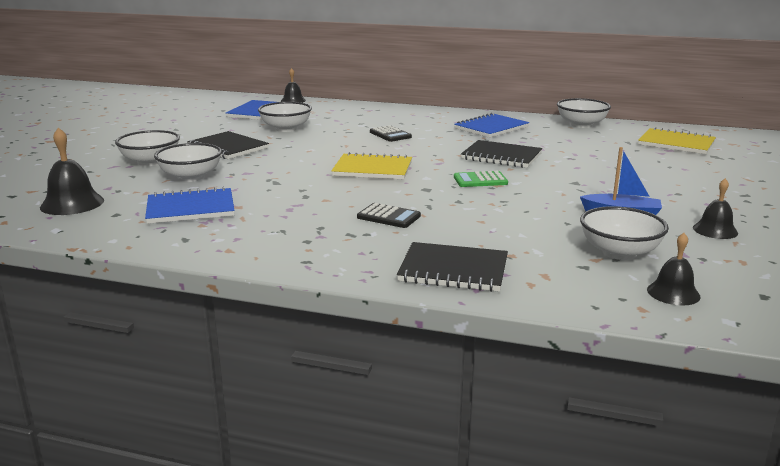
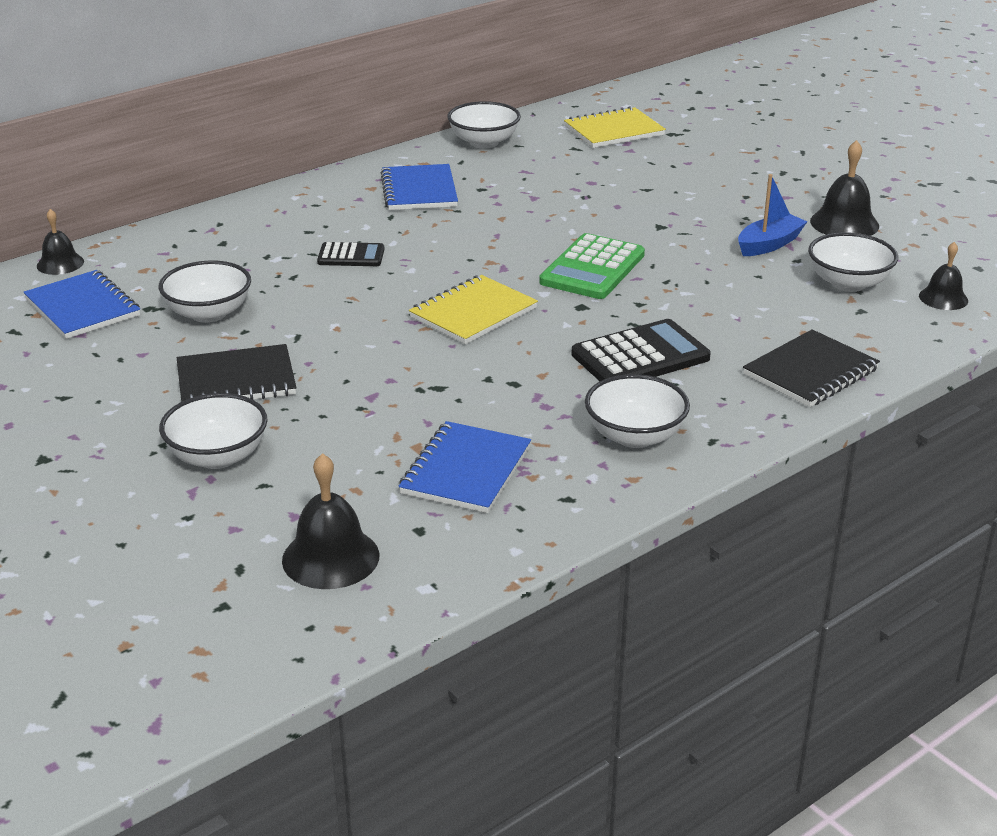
camera: 55 degrees left, 10 degrees up
white bowl [154,143,222,182] -> white bowl moved to [585,374,690,448]
black calculator [357,203,421,228] -> black calculator [571,319,711,381], size x1.70
green calculator [454,171,508,187] -> green calculator [539,233,645,299], size x1.70
black notebook [461,140,542,168] -> none
black bell [693,178,738,239] -> black bell [810,140,879,236], size x1.55

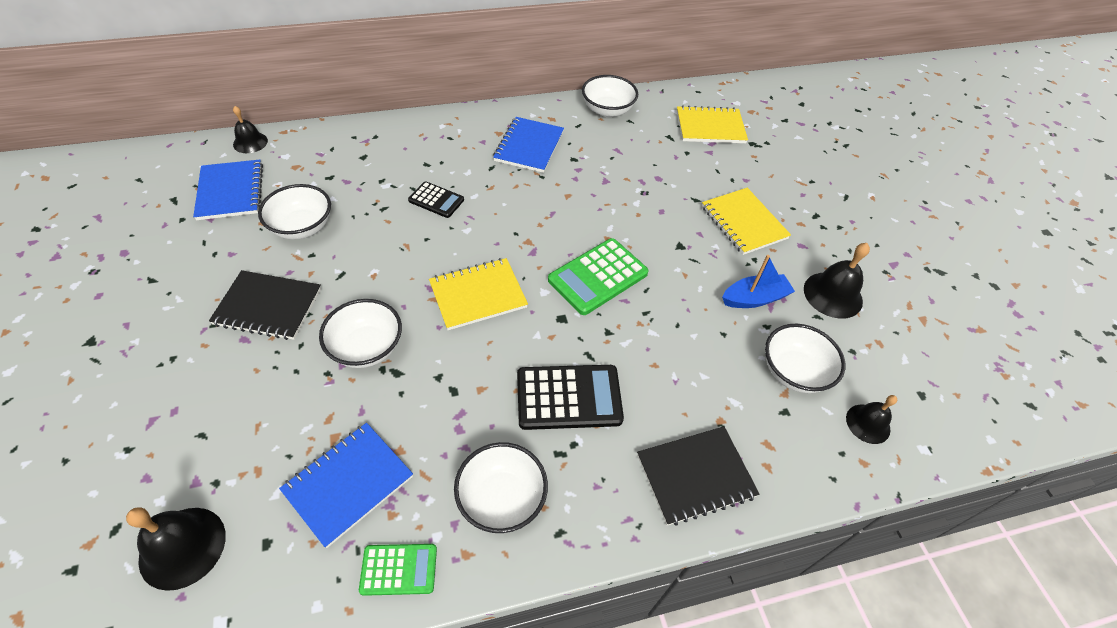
camera: 20 degrees right, 20 degrees up
white bowl [159,393,268,469] -> white bowl moved to [319,299,402,368]
none -> green calculator [359,544,437,596]
none -> yellow notebook [702,188,791,255]

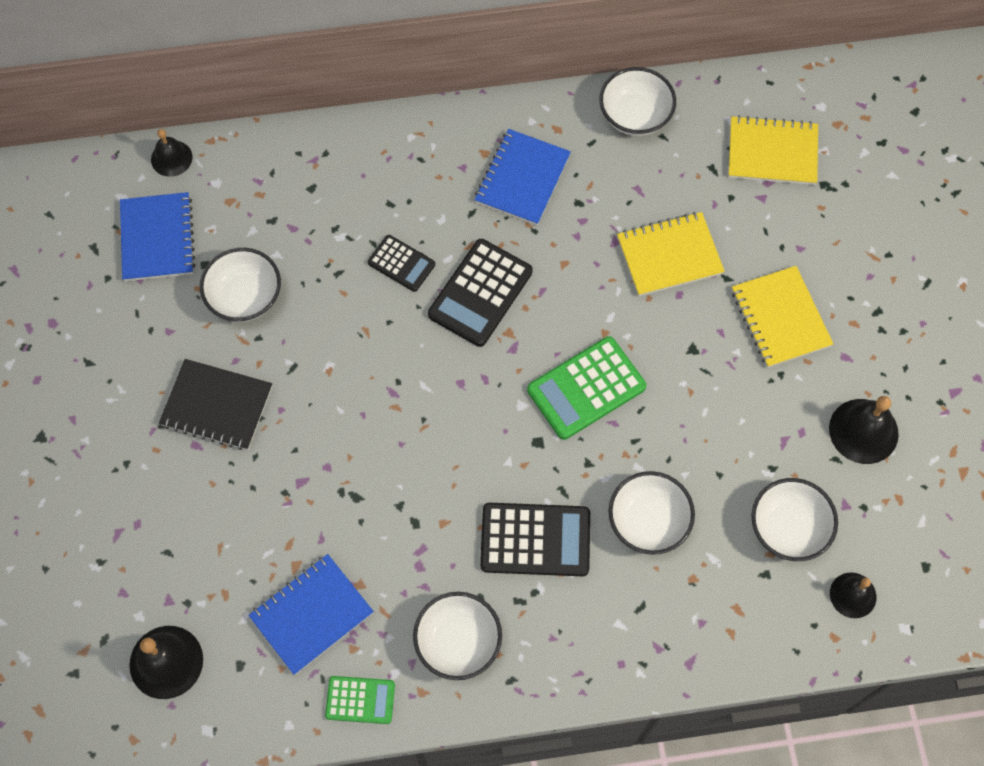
camera: 10 degrees right, 15 degrees up
white bowl [319,299,402,368] -> white bowl moved to [608,471,695,555]
yellow notebook [429,258,528,330] -> yellow notebook moved to [617,212,725,296]
black notebook [637,426,760,525] -> none
blue boat [722,255,795,308] -> none
none -> black calculator [428,239,533,347]

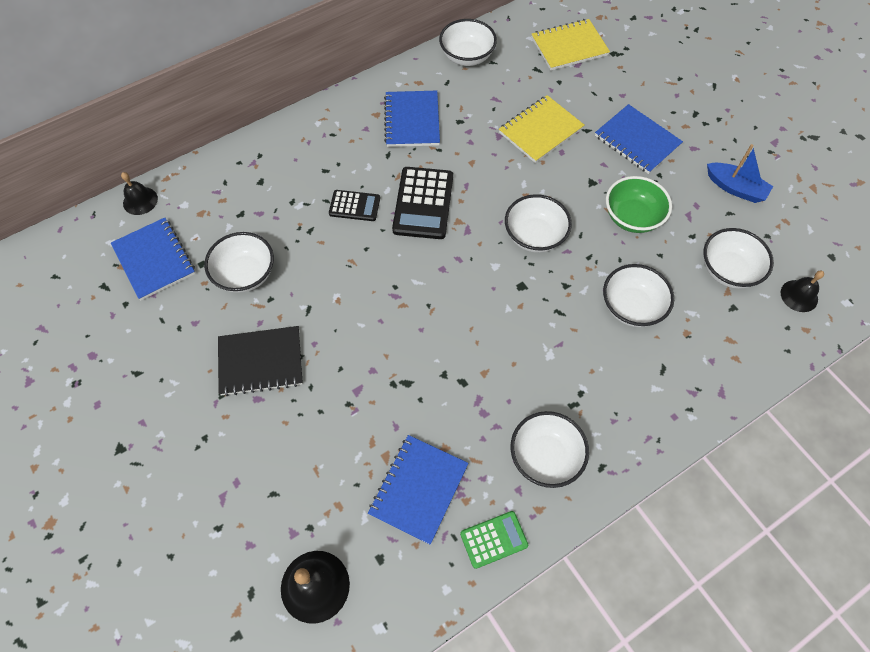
camera: 25 degrees left, 5 degrees down
black calculator [480,503,590,576] -> none
green calculator [527,336,646,440] -> white bowl [505,194,572,253]
yellow notebook [732,266,833,368] -> blue notebook [595,104,683,174]
black bell [829,396,899,464] -> blue boat [707,144,773,203]
none -> green bowl [606,176,672,233]

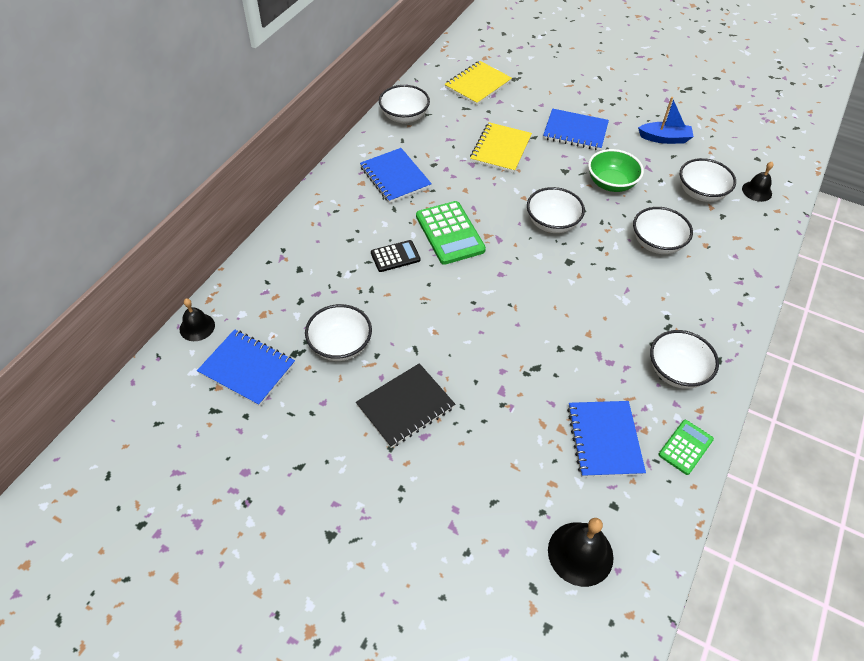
camera: 30 degrees left, 10 degrees down
black calculator [392,167,453,239] -> green calculator [416,201,486,265]

